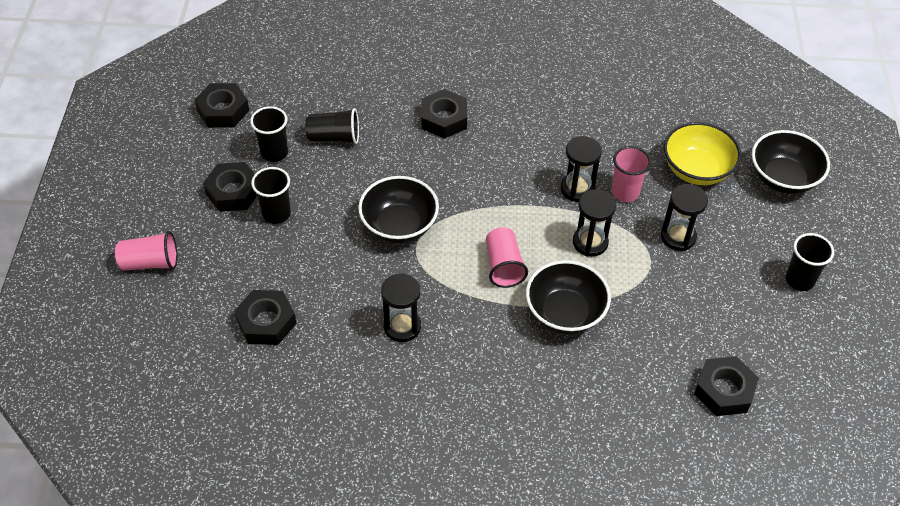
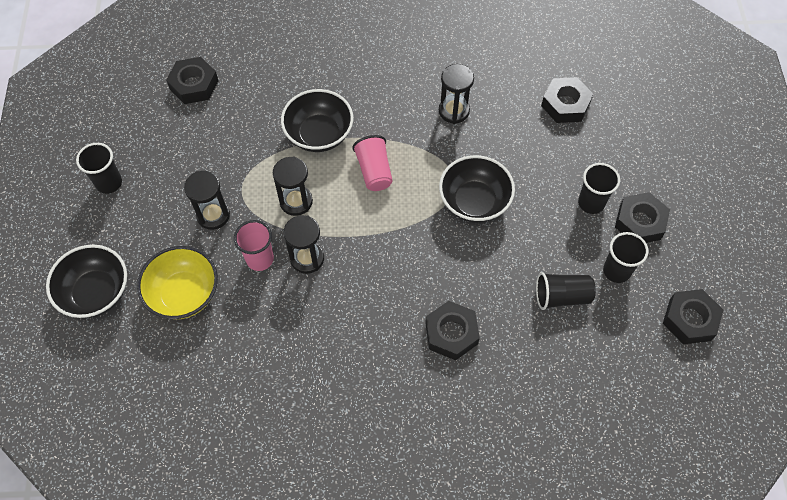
camera: 175 degrees right, 10 degrees up
pink cup [115,231,177,271] -> none

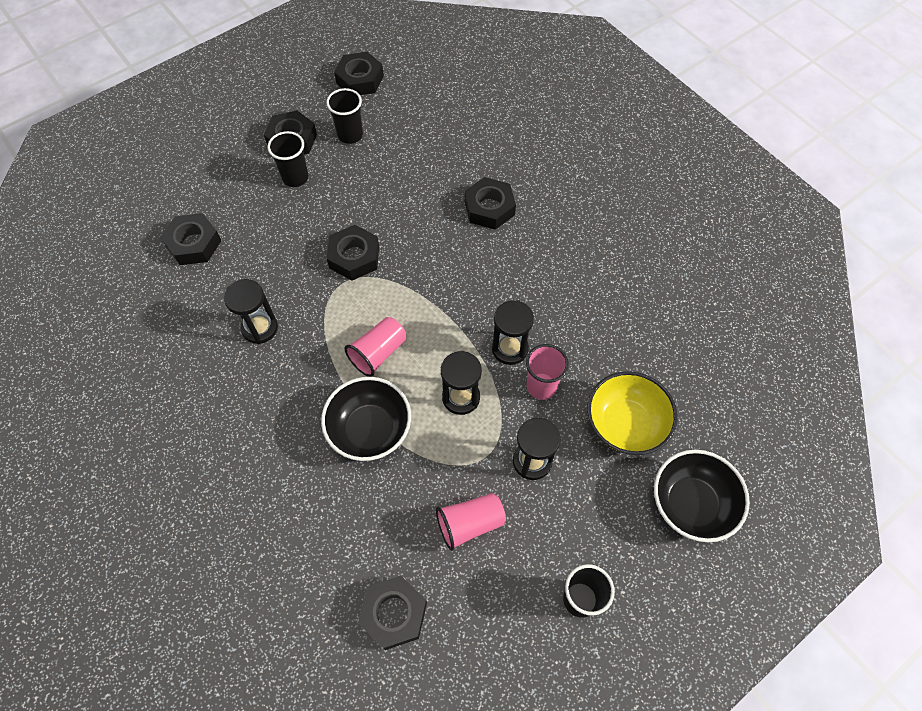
camera: 125 degrees left, 0 degrees up
black bowl [439,155,515,223] -> black nut [327,225,379,280]
black cup [536,272,596,310] -> none
none -> pink cup [436,493,506,551]

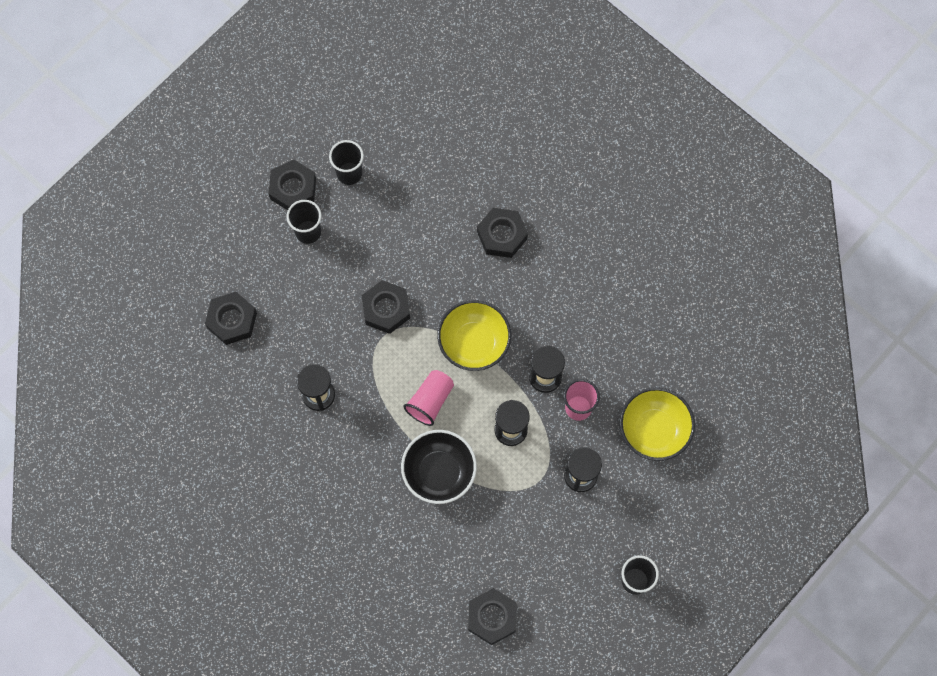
camera: 10 degrees left, 10 degrees up
black nut [334,52,384,95] -> none
pink cup [436,493,506,551] -> none
black bowl [654,450,750,542] -> none
none -> yellow bowl [437,300,511,371]

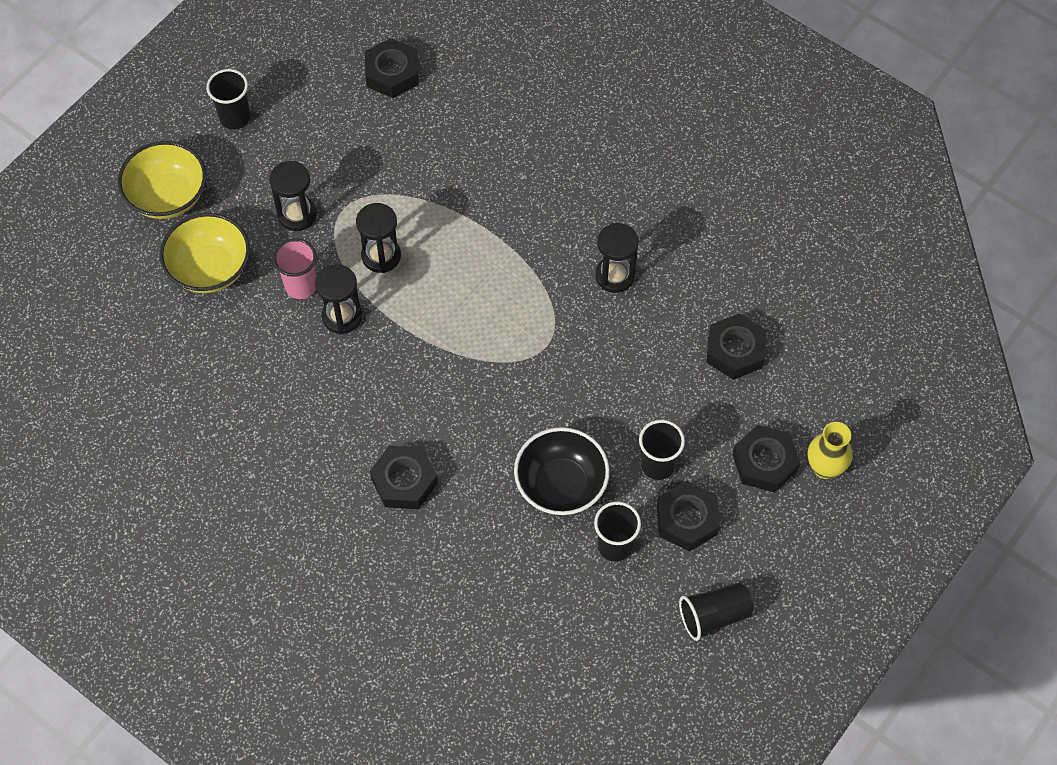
camera: 175 degrees right, 10 degrees down
black nut [362,280,410,334] -> black nut moved to [733,425,800,493]
black bowl [401,430,477,504] -> black bowl moved to [514,427,610,516]
pink cup [404,370,454,426] -> none
yellow bowl [437,300,511,371] -> yellow bowl moved to [118,141,206,219]
none -> black cup [679,583,754,641]
none -> yellow vase [808,422,853,479]

